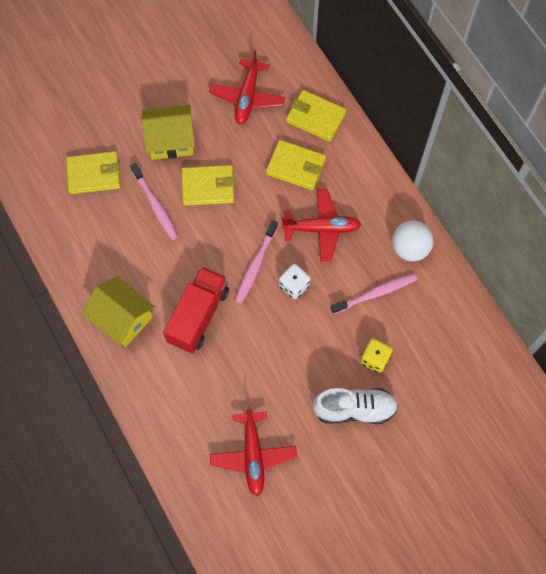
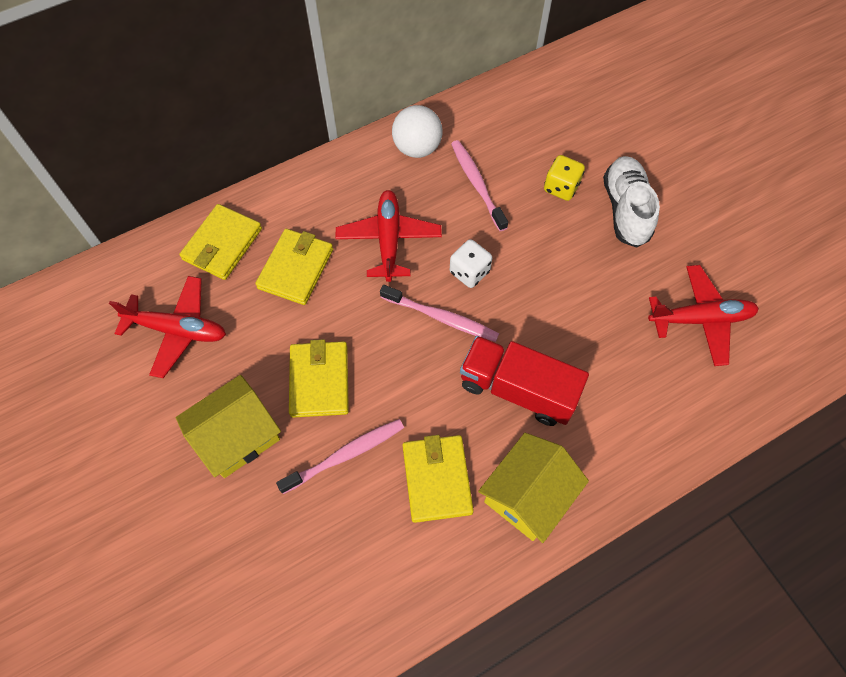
camera: 90 degrees left, 5 degrees down
yellow wallet [66,151,120,194] -> yellow wallet moved to [403,435,474,523]
yellow house [141,104,195,160] -> yellow house turned 60 degrees clockwise [176,375,281,478]

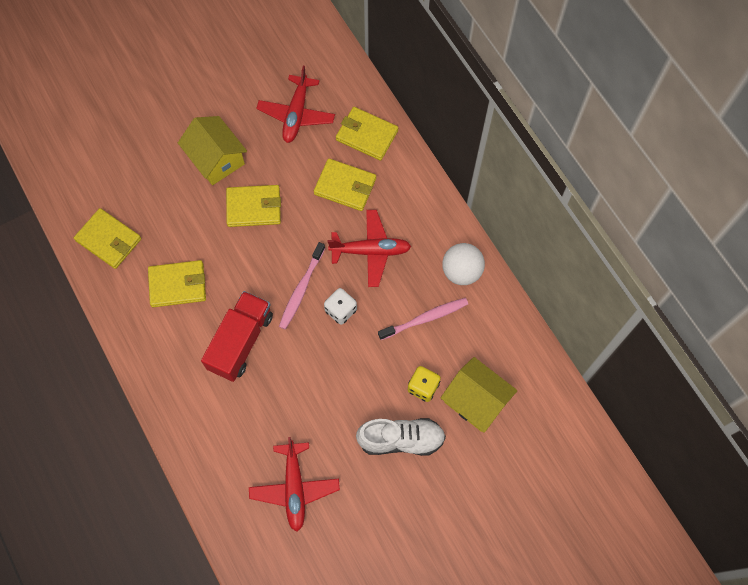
camera: 90 degrees right, 5 degrees up
pink toothbrush [276,419,404,494] -> none
yellow house [478,433,589,543] -> yellow house moved to [441,357,518,433]
none -> yellow wallet [74,208,141,269]

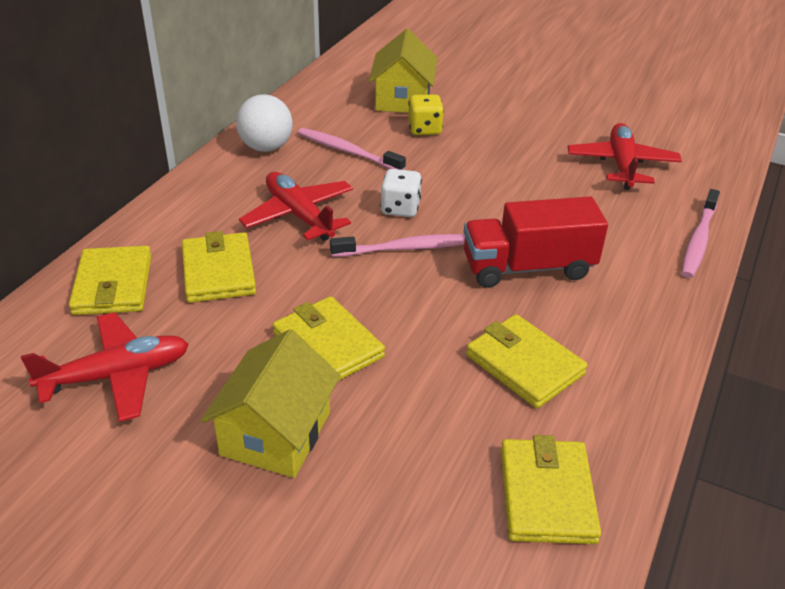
camera: 125 degrees left, 30 degrees down
red plane [249,437,340,532] -> red plane turned 45 degrees counterclockwise [568,123,682,190]
white shoe [356,418,446,456] -> none
none -> pink toothbrush [682,189,720,278]

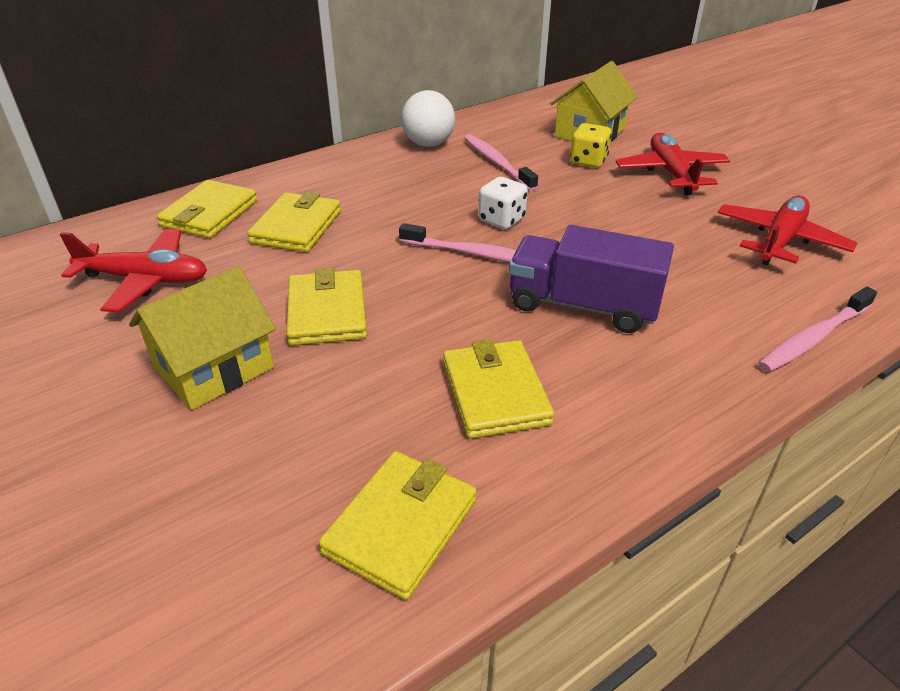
camera: 30 degrees right, 0 degrees up
red plane [239,172,353,241] -> red plane moved to [616,133,730,195]
red truck [464,197,608,288] -> purple truck [509,225,674,333]

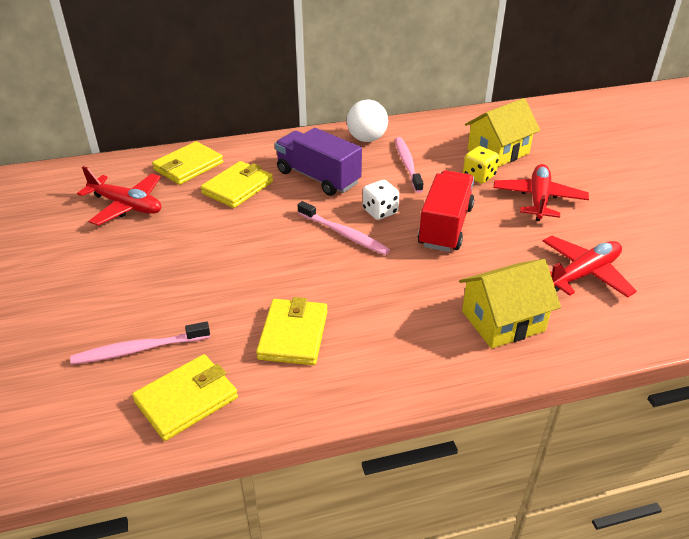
camera: 20 degrees right, 0 degrees up
yellow house [129,266,276,410] -> yellow house moved to [459,259,561,349]
yellow wallet [287,268,367,345] -> none
purple truck [509,225,674,333] -> purple truck moved to [275,128,362,196]
pink toothbrush [758,287,877,372] -> pink toothbrush moved to [70,321,210,365]
none -> red truck [418,170,474,252]

